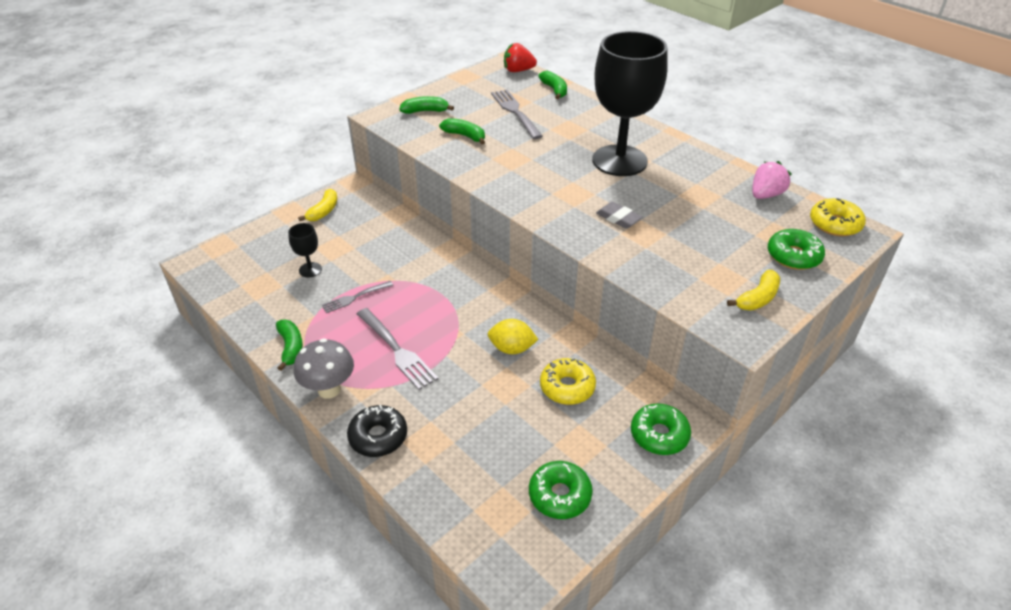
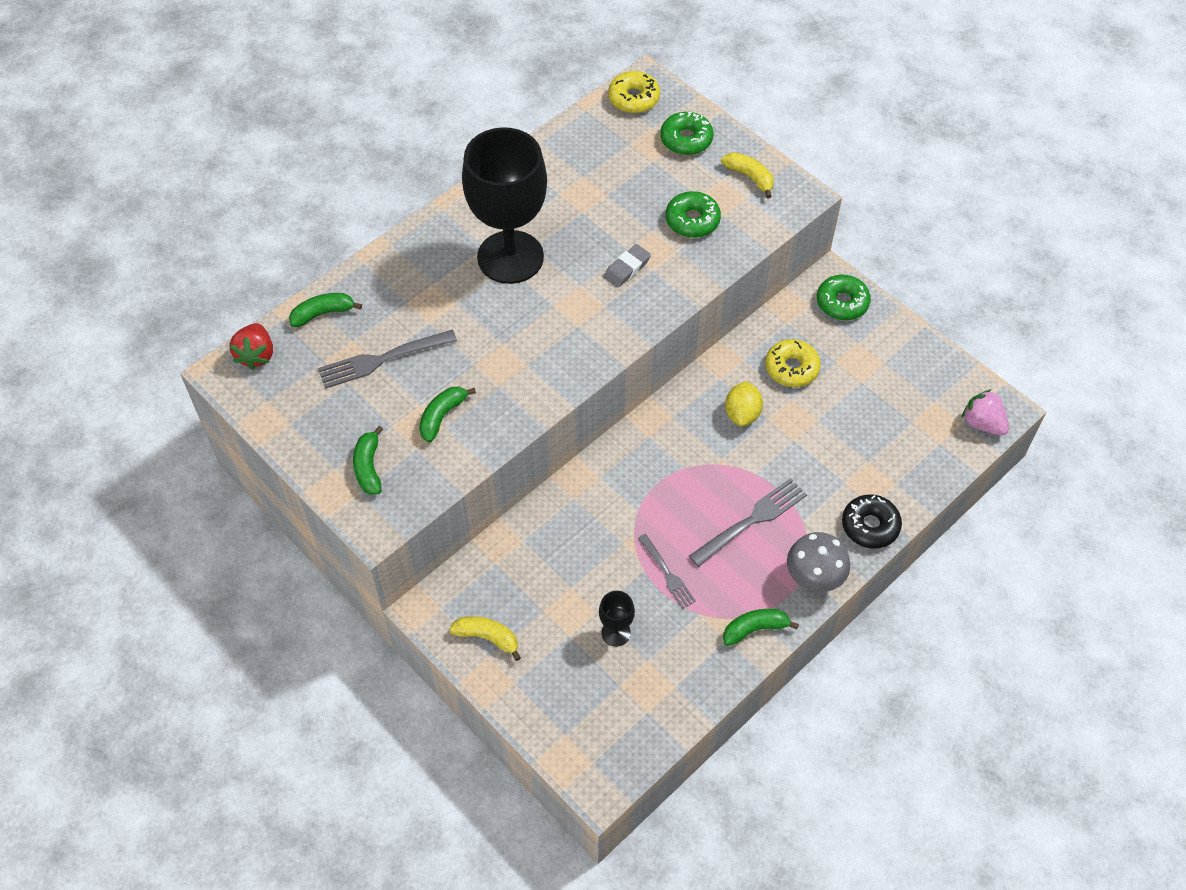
camera: 90 degrees left, 15 degrees up
green donut [529,461,593,519] -> green donut moved to [666,191,721,238]
pink strawberry [752,161,792,199] -> pink strawberry moved to [962,389,1009,436]

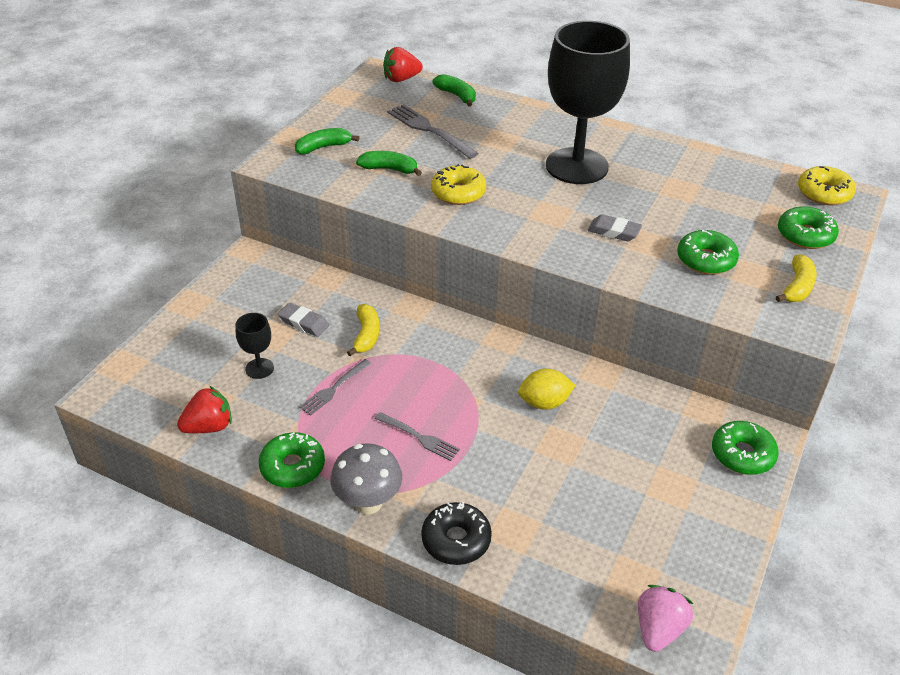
camera: 70 degrees right, 15 degrees down
yellow banana [449,616,521,661] -> yellow banana moved to [347,304,379,356]
grey fork [689,478,807,567] -> grey fork [375,412,460,461], size x0.63
green banana [723,609,799,646] -> green donut [259,432,325,488]
yellow donut [765,339,821,387] -> yellow donut moved to [431,164,486,205]
none -> red strawberry [177,386,232,433]
none -> grey eraser [278,303,329,337]

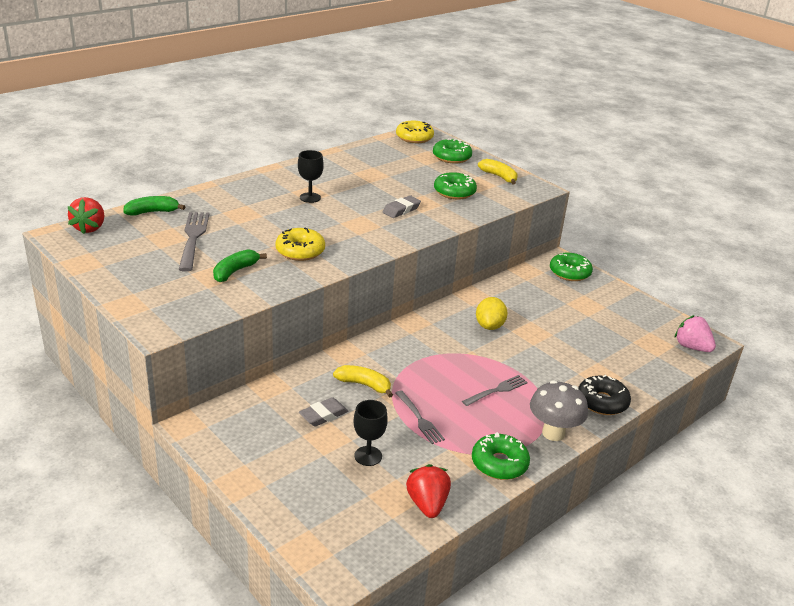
camera: 70 degrees left, 10 degrees down
green banana [295,128,360,154] -> none
grey fork [387,104,479,159] -> grey fork turned 105 degrees clockwise [178,212,209,272]
black goblet [546,21,630,184] -> black goblet [298,150,324,203], size x0.40

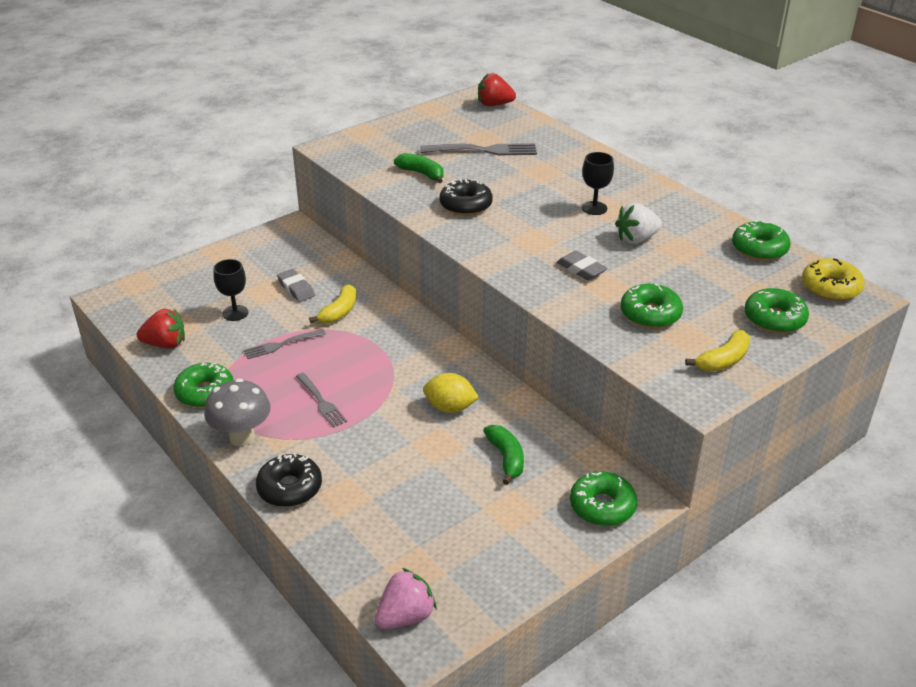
camera: 95 degrees right, 5 degrees up
green banana [123,196,186,216] -> green banana moved to [483,425,524,485]
yellow donut [275,228,325,261] -> black donut [439,179,493,216]
none -> white strawberry [615,203,662,244]
none -> green donut [732,220,791,261]

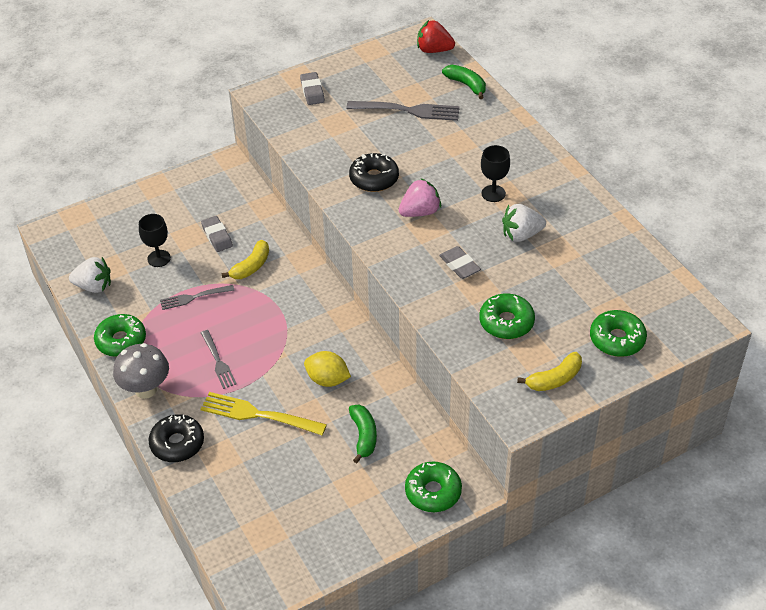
camera: 10 degrees right, 10 degrees up
red strawberry [136,309,185,349] -> white strawberry [69,257,111,293]
pink strawberry [375,568,437,629] -> pink strawberry moved to [399,178,441,217]
green banana [394,153,444,183] -> green banana moved to [442,65,486,99]
green donut [732,220,791,261] -> none
yellow donut [802,258,865,301] -> none
none -> yellow fork [201,392,327,435]
none -> grey eraser [300,72,325,105]

